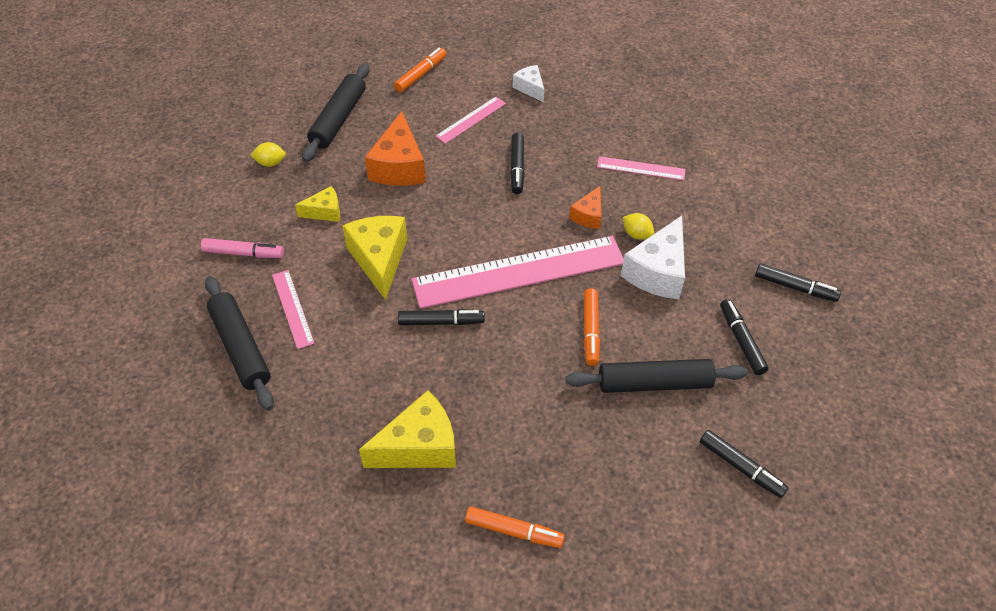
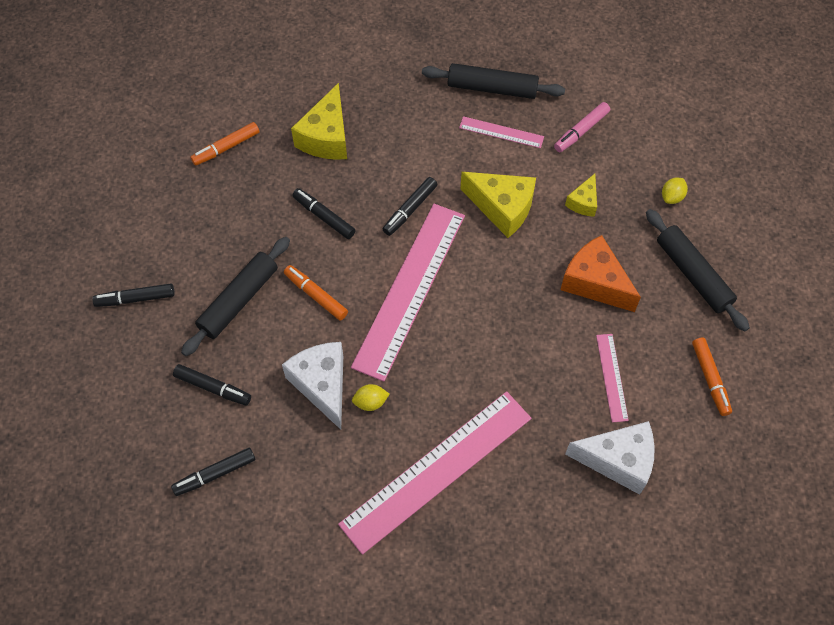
camera: 130 degrees right, 10 degrees up
black marker [510,133,525,194] -> black marker moved to [292,188,356,239]
white cheese [512,65,544,102] -> white cheese [565,421,655,495], size x1.82
orange cheese [569,186,602,229] -> none
pink ruler [597,156,686,180] -> pink ruler [338,391,531,555], size x2.23

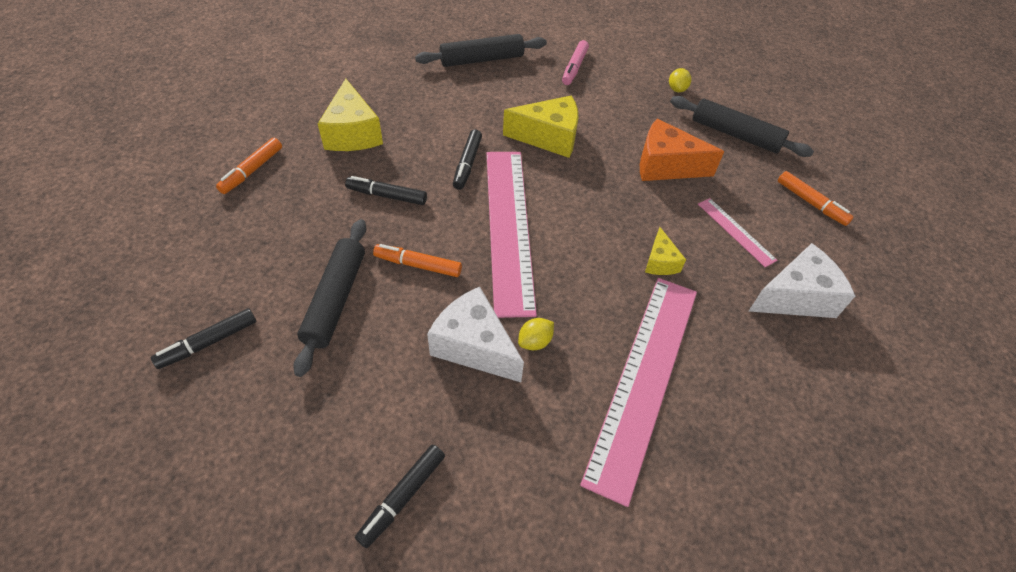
camera: 30 degrees left, 10 degrees down
black marker [173,364,251,406] -> none
pink ruler [459,116,544,148] -> none
yellow cheese [565,174,597,217] -> yellow cheese moved to [645,227,686,275]

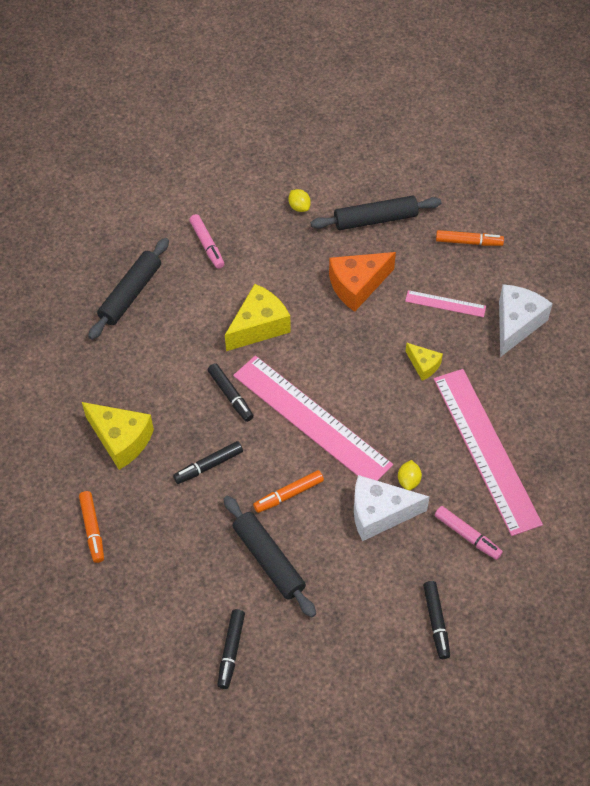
camera: 40 degrees left, 5 degrees up
none -> pink marker [435,506,503,560]

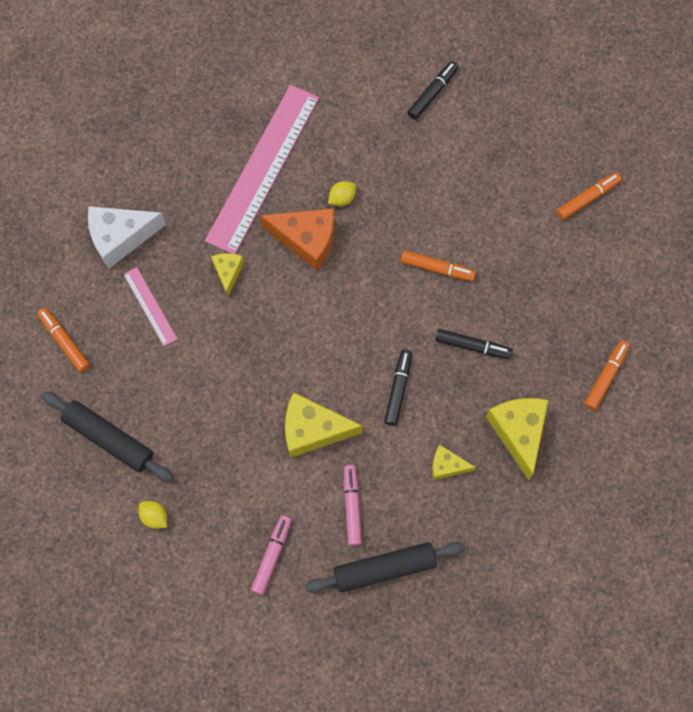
camera: 135 degrees left, 15 degrees up
black marker [217,609,245,689] -> orange marker [556,172,621,220]
black rolling pin [224,496,316,618] -> none
pink ruler [233,356,393,481] -> none
yellow lemon [289,189,311,212] -> yellow lemon turned 60 degrees counterclockwise [139,501,167,529]
orange cheese [329,252,396,312] -> orange cheese moved to [260,208,334,271]
white cheese [354,475,430,541] -> none
pink marker [435,506,503,560] -> pink marker moved to [344,465,362,546]
none -> yellow cheese [432,445,476,480]

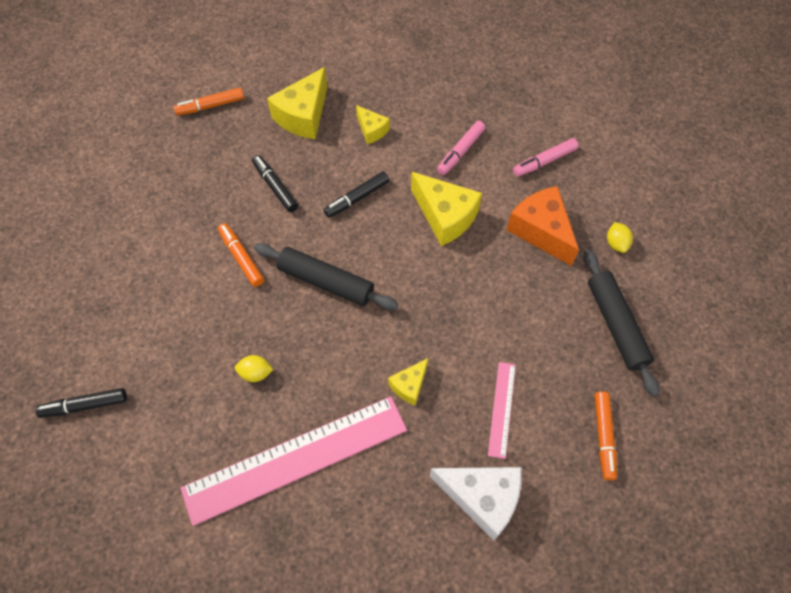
camera: 140 degrees left, 10 degrees down
orange cheese [260,208,334,271] -> orange cheese moved to [507,186,579,266]
black rolling pin [305,542,465,593] -> black rolling pin moved to [254,243,399,310]
orange marker [556,172,621,220] -> none

